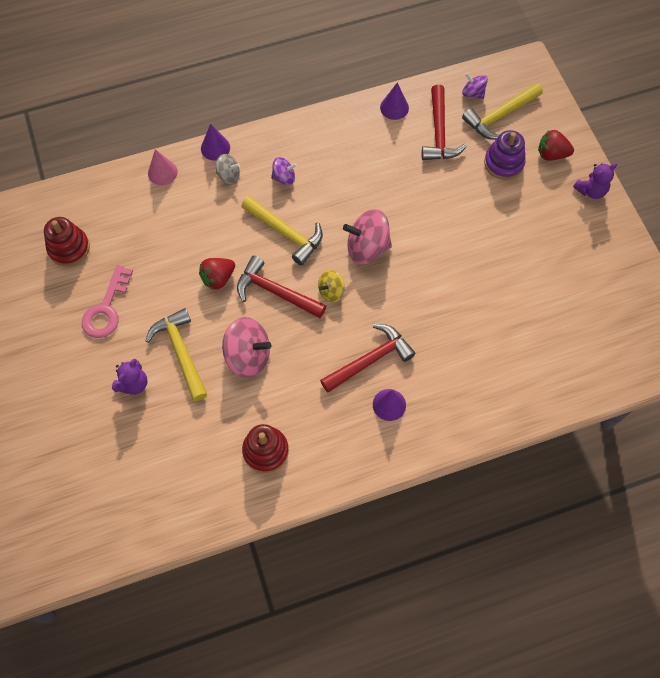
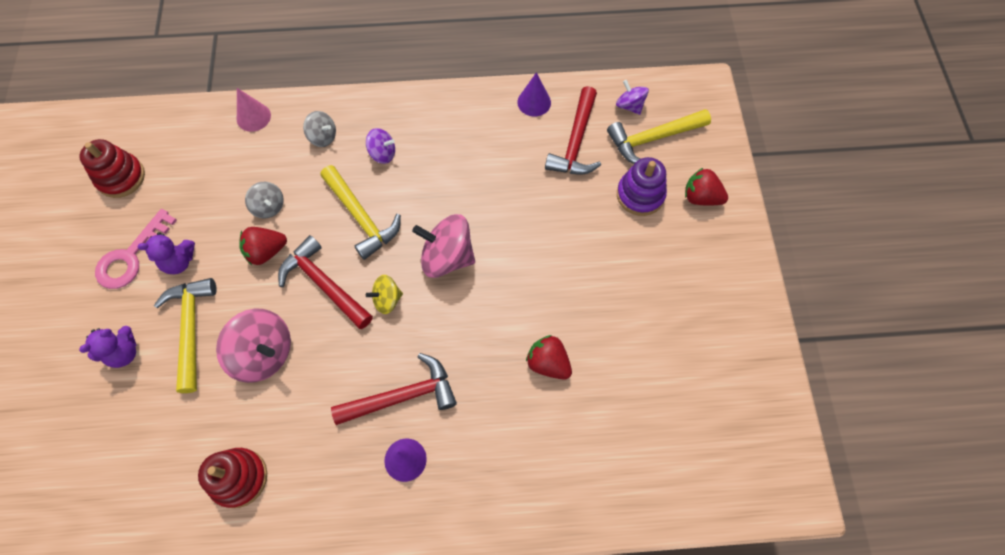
camera: 15 degrees right, 0 degrees up
purple cone [201,124,230,161] -> none
purple teddy bear [573,163,617,199] -> purple teddy bear moved to [138,232,195,274]
none -> grey spinning top [245,182,284,219]
none -> red strawberry [526,335,572,380]

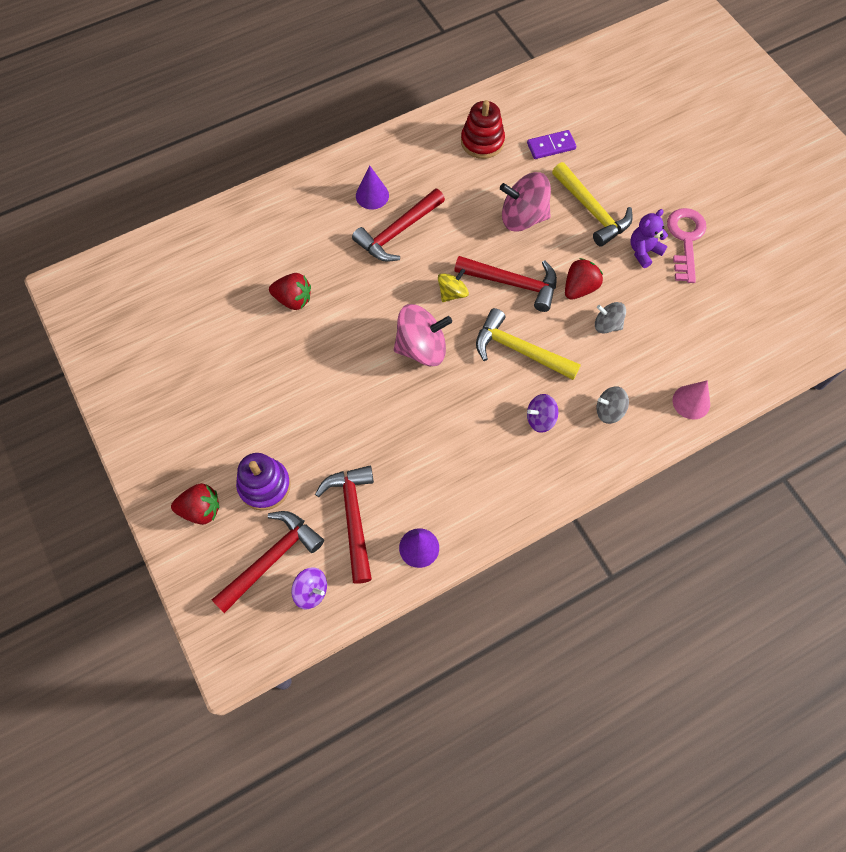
camera: 155 degrees right, 0 degrees up
red stacking toy [79,139,145,198] -> none
purple teddy bear [79,326,136,368] -> none
yellow hammer [607,109,711,164] -> red hammer [212,511,324,613]
none -> purple domino [527,130,576,159]

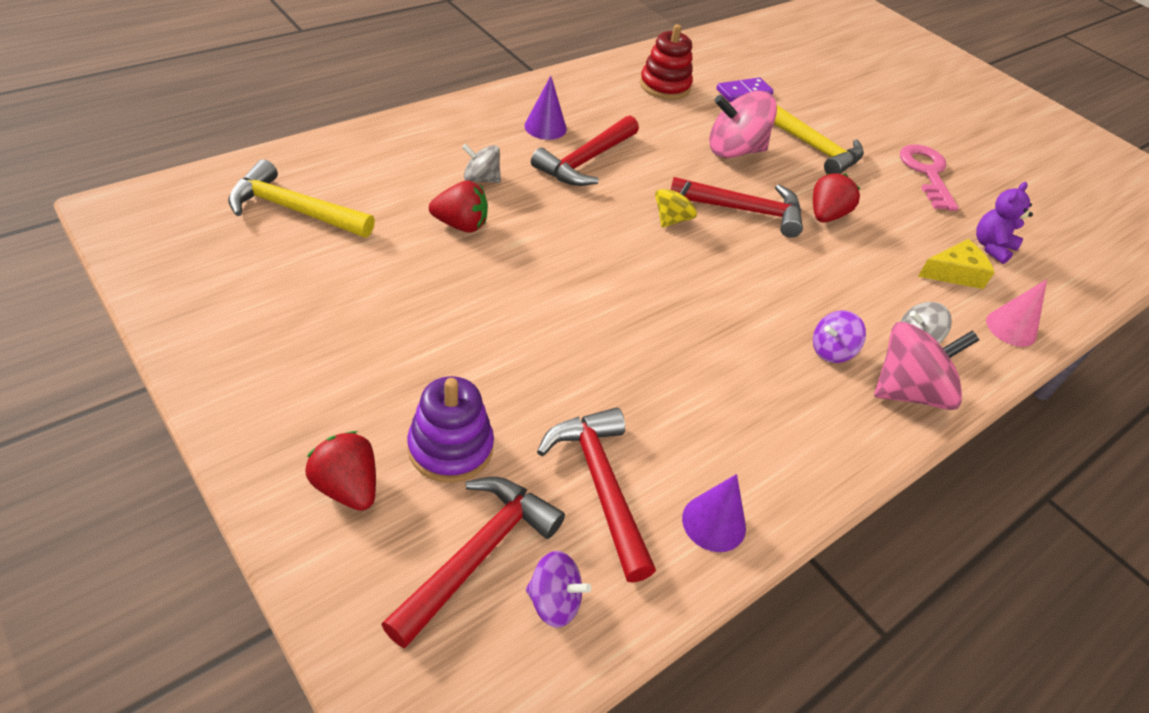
camera: 15 degrees left, 20 degrees down
red strawberry [171,483,219,525] -> red strawberry turned 120 degrees counterclockwise [305,431,376,511]
pink spinning top [394,304,452,366] -> pink spinning top moved to [874,322,979,410]
yellow hammer [476,308,581,380] -> yellow hammer moved to [228,159,375,238]
grey spinning top [595,302,626,334] -> grey spinning top moved to [462,143,501,183]
purple teddy bear [630,209,668,268] -> purple teddy bear moved to [976,182,1033,264]
none -> yellow cheese [918,239,995,289]

